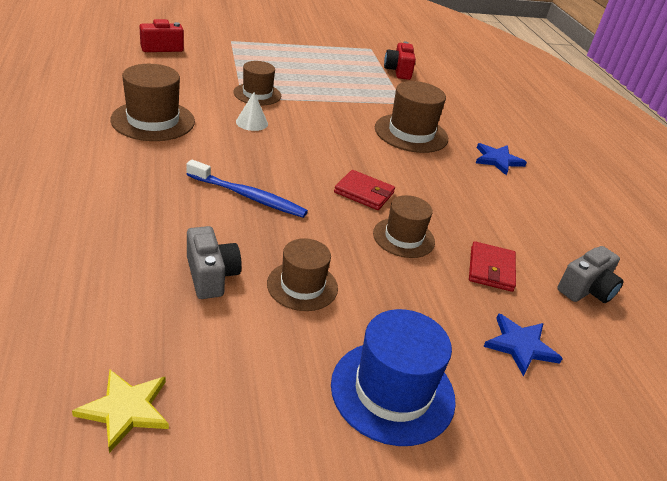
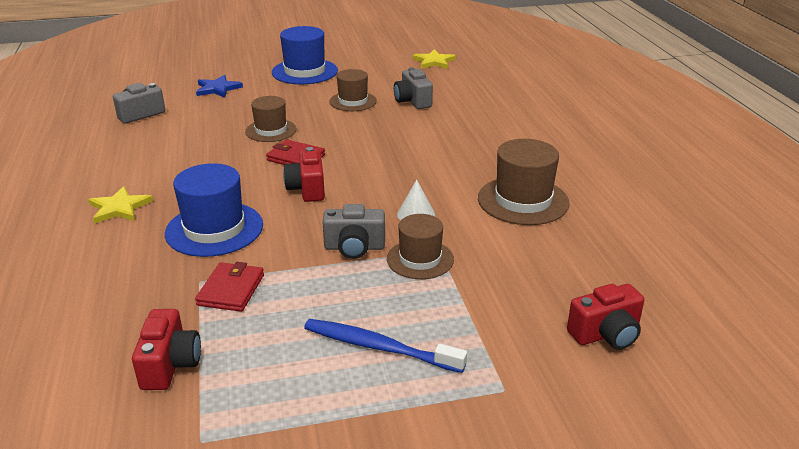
camera: 175 degrees left, 5 degrees down
blue toothbrush [186,160,308,218] -> blue toothbrush moved to [304,319,467,373]
brown hat [375,81,448,153] -> blue hat [165,163,263,257]
red wallet [469,241,516,292] -> red wallet moved to [195,262,264,312]
blue star [476,143,527,175] -> yellow star [88,186,153,224]
none -> red camera [283,147,325,202]
none -> grey camera [323,204,385,259]

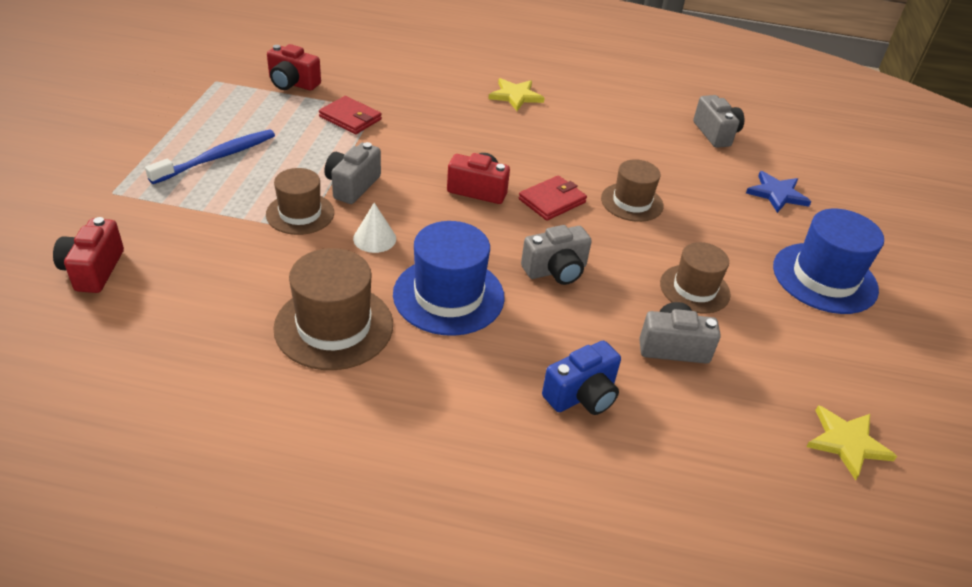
camera: 110 degrees right, 10 degrees up
blue hat [165,163,263,257] -> blue hat moved to [393,221,505,336]
none -> grey camera [521,225,592,285]
none -> blue camera [542,341,621,415]

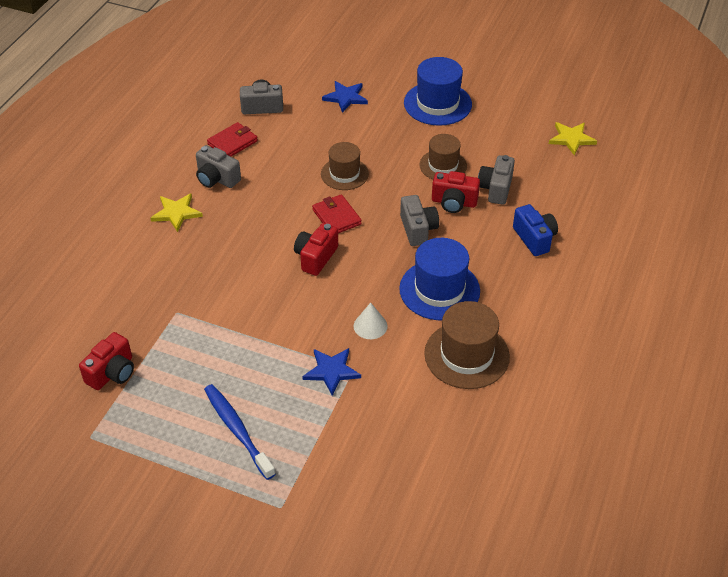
camera: 75 degrees left, 5 degrees up
red camera [53,217,124,293] -> red camera moved to [432,171,480,213]
brown hat [266,168,334,235] -> blue star [302,348,361,396]
red wallet [319,96,382,134] -> red wallet moved to [207,122,258,157]
grey camera [324,142,381,204] -> grey camera moved to [196,145,241,188]

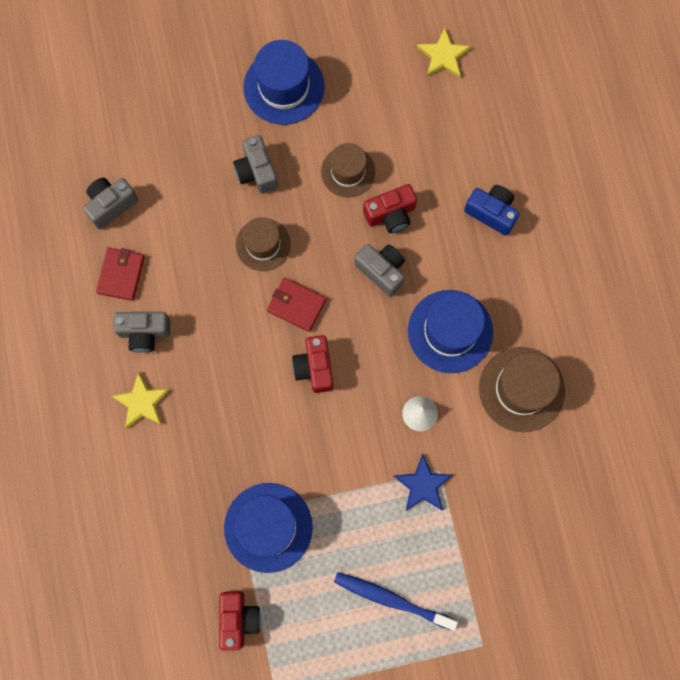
camera: 35 degrees left, 30 degrees up
blue star [322,81,368,113] -> none
grey camera [478,155,515,205] -> grey camera moved to [233,135,278,194]
none -> blue hat [224,483,313,573]

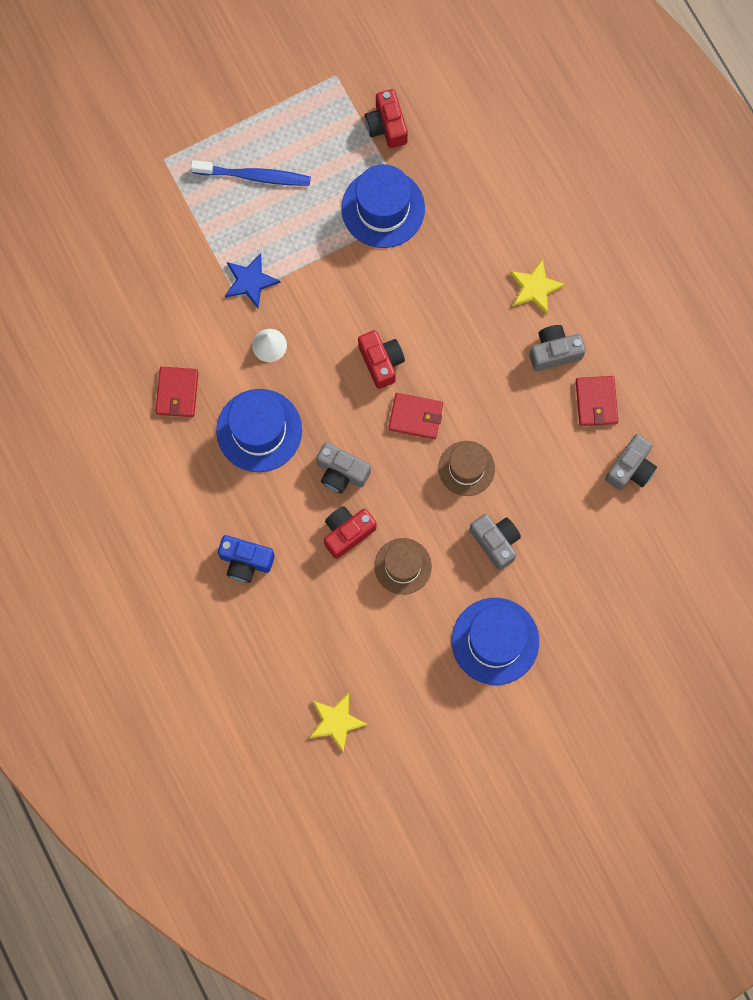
camera: 165 degrees right, 0 degrees up
brown hat [479,347,565,432] -> red wallet [155,367,199,417]

